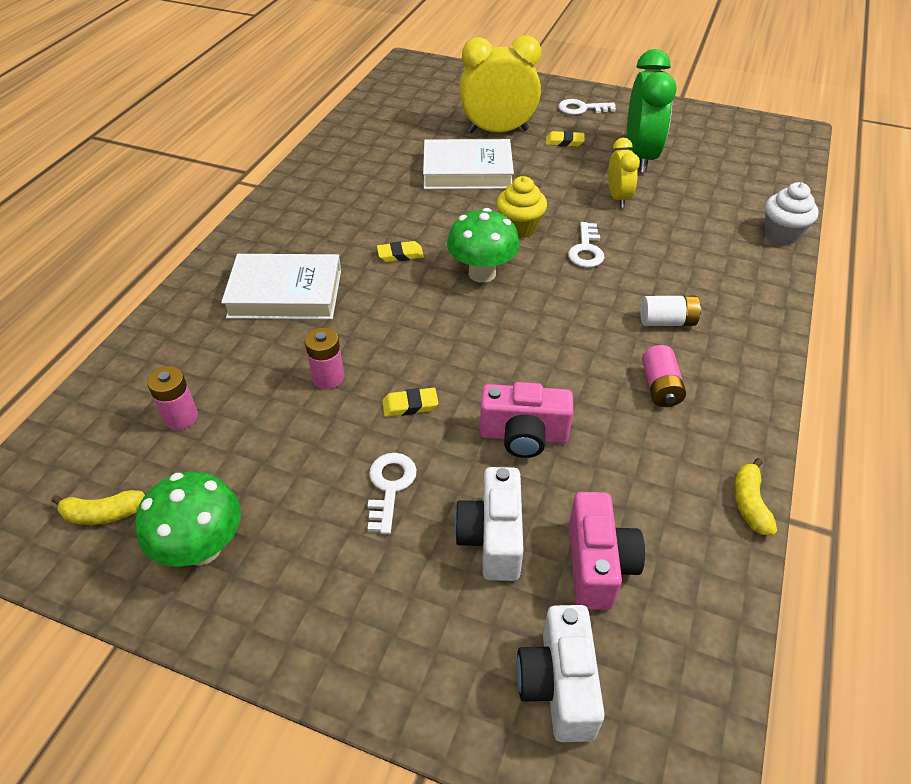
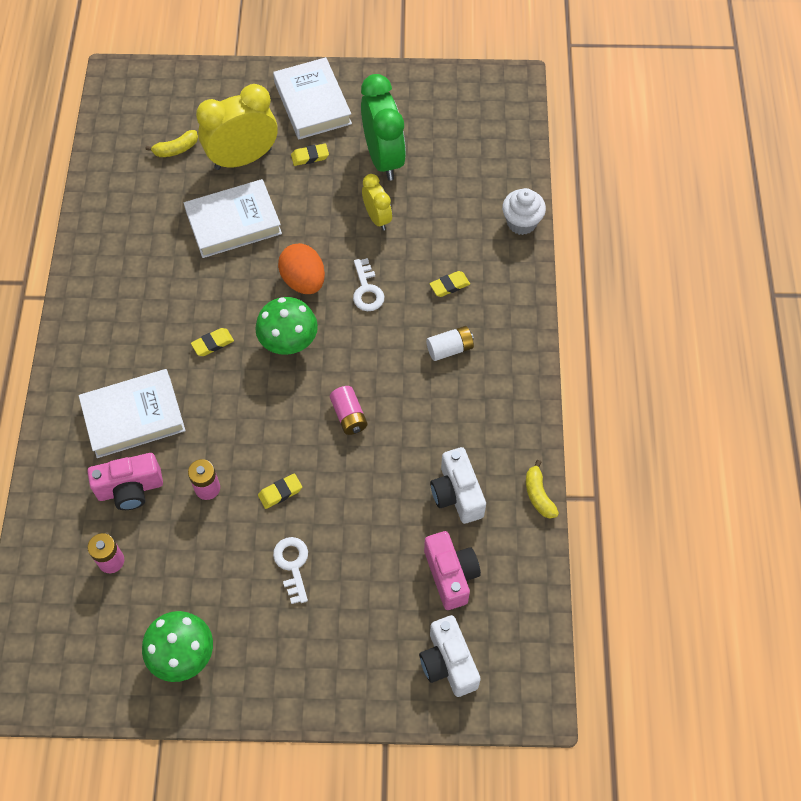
camera: 20 degrees left, 15 degrees up
yellow banana [52,490,145,525] -> yellow banana moved to [145,130,198,157]
white camera [454,467,524,581] -> white camera moved to [430,447,486,524]
pink camera [480,382,573,458] -> pink camera moved to [88,453,163,510]
yellow cupcake [497,176,547,238] -> orange egg [278,243,325,294]
white key [558,99,616,115] -> white book [273,57,352,139]
pink battery [642,345,686,407] -> pink battery moved to [330,386,367,435]
none -> yellow eraser [430,271,470,297]

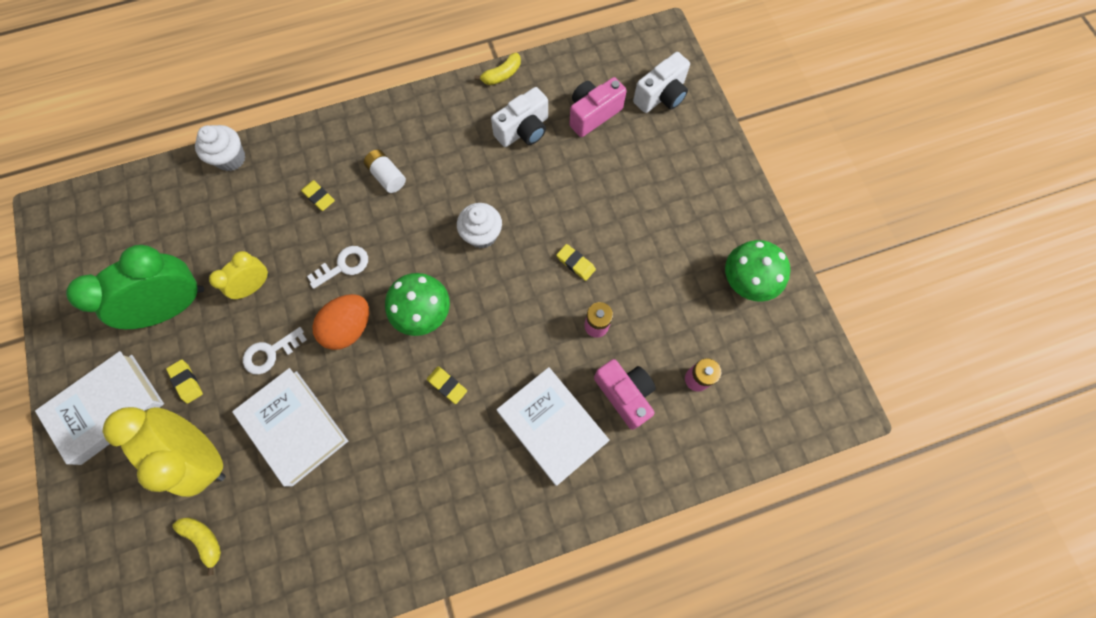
camera: 110 degrees left, 10 degrees up
white key [273,537,308,604] -> white key moved to [243,327,307,375]
pink battery [330,386,367,435] -> white cupcake [457,203,502,249]

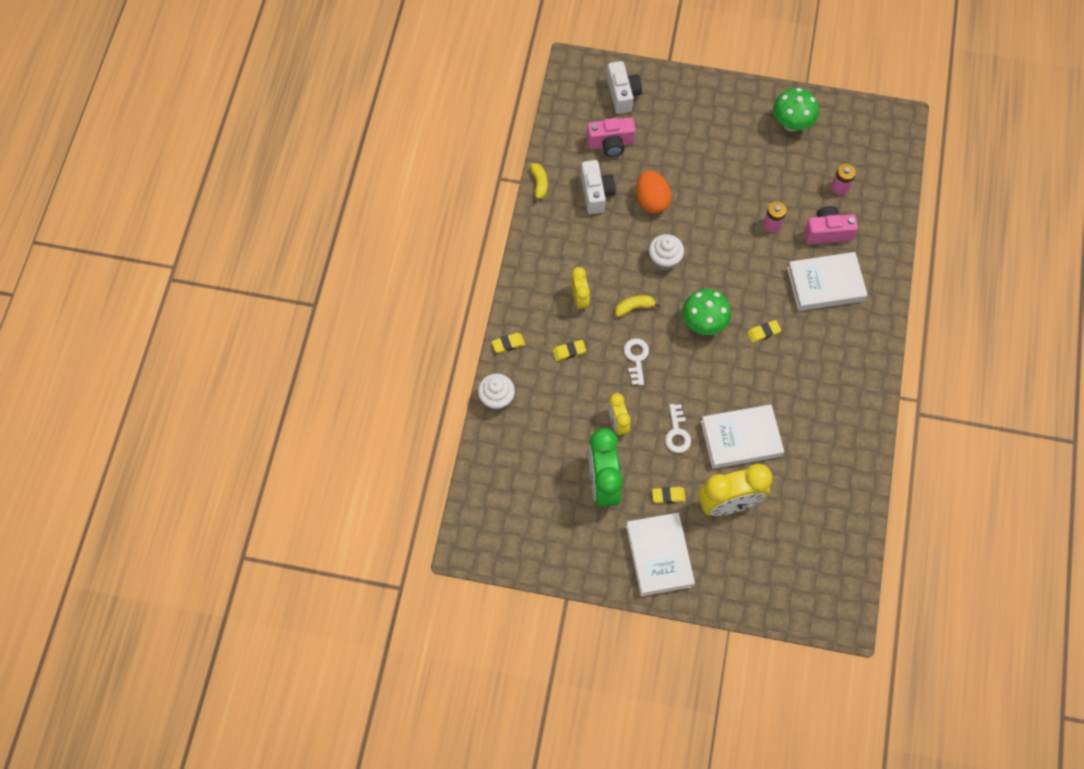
camera: 60 degrees left, 5 degrees down
yellow banana [172,518,221,576] -> yellow banana moved to [615,295,660,317]
orange egg [312,294,369,350] -> orange egg moved to [636,171,672,214]
white battery [364,149,406,193] -> yellow clock [571,267,590,311]
yellow eraser [556,244,596,281] -> yellow eraser moved to [492,333,525,353]
pink camera [569,77,627,137] -> pink camera turned 90 degrees counterclockwise [587,117,636,157]

